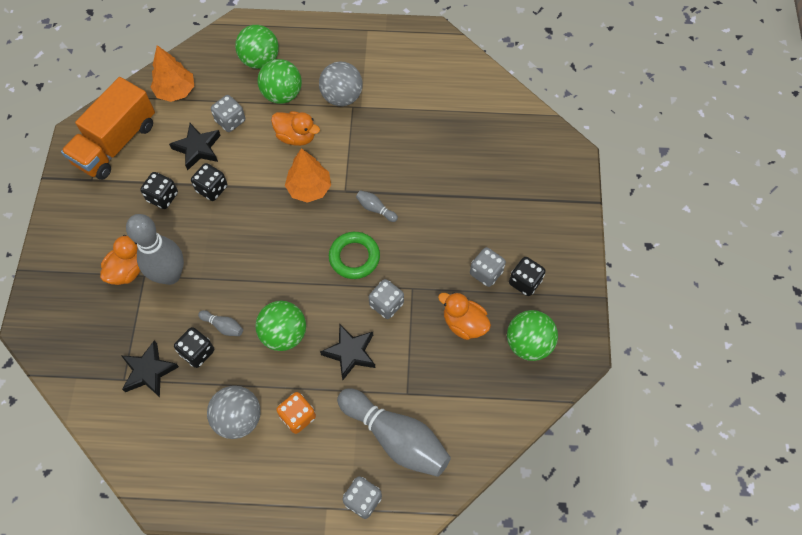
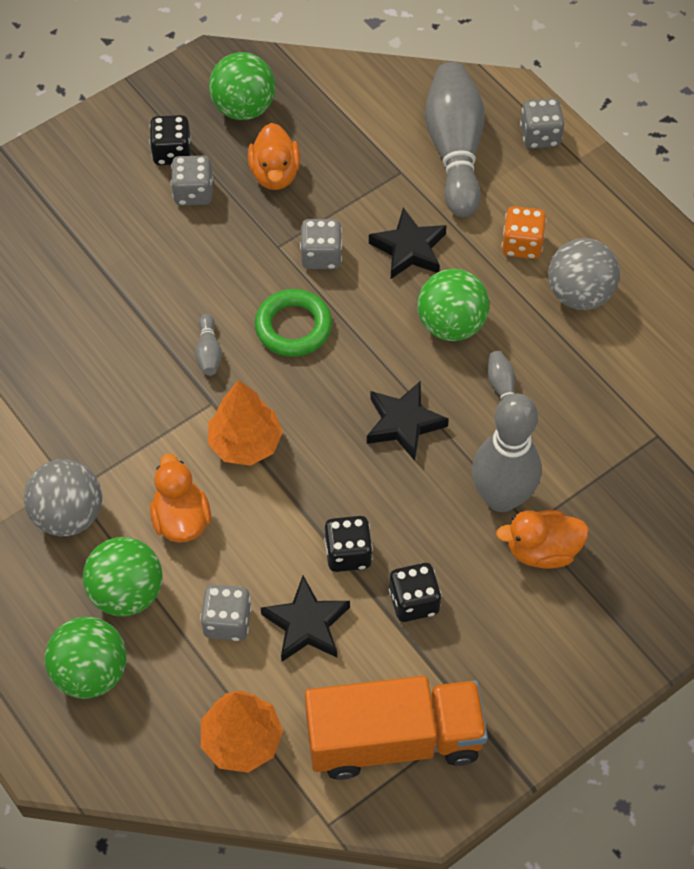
camera: 130 degrees left, 5 degrees down
black star [122,340,179,397] -> black star moved to [367,381,449,461]
black dice [174,327,214,368] -> none

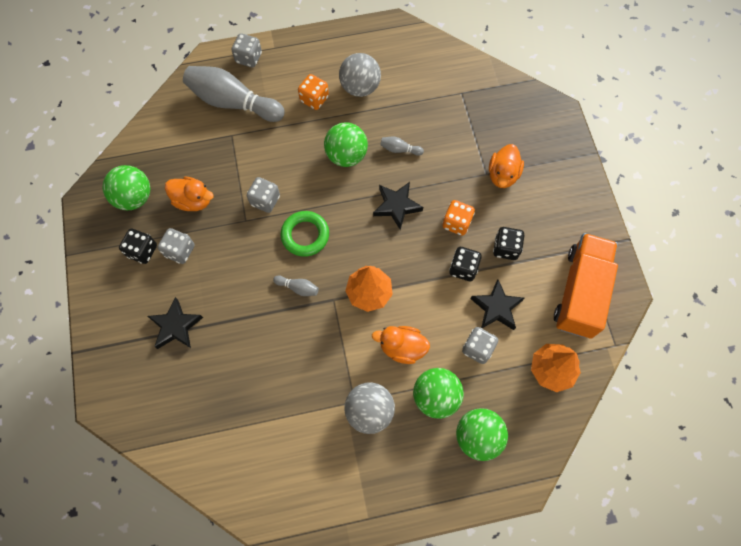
camera: 65 degrees left, 10 degrees up
black star [369,208,447,279] -> black star moved to [148,297,203,349]
grey bowling pin [472,393,541,512] -> none
none -> orange dice [443,200,475,236]

